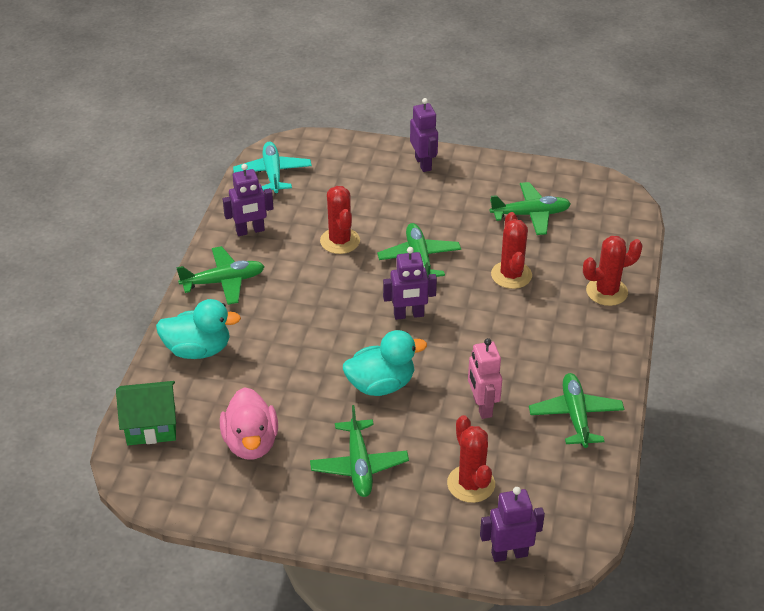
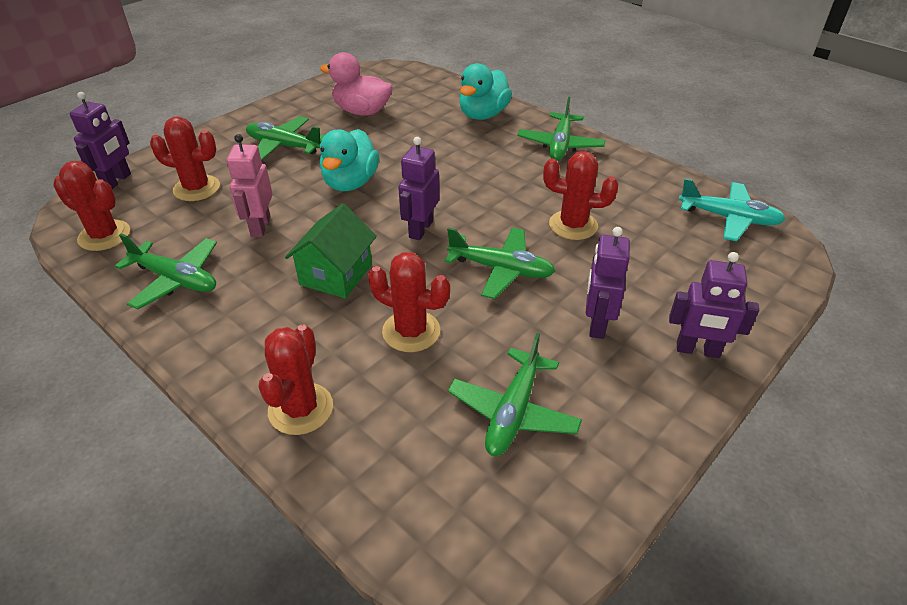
camera: 120 degrees right, 0 degrees up
green house [116,381,176,445] -> green house moved to [285,203,377,299]
purple robot [223,164,274,236] -> purple robot moved to [585,227,630,339]
pink robot [468,338,502,419] -> pink robot turned 105 degrees counterclockwise [227,134,273,237]
none -> red cactus [53,161,130,251]

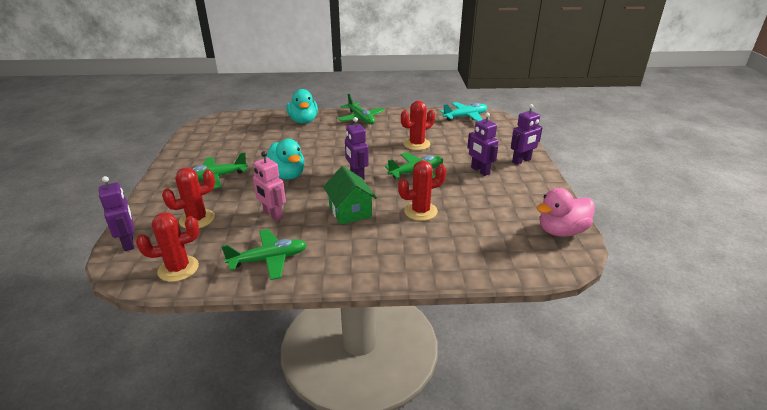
camera: 45 degrees left, 10 degrees down
red cactus [258,324,333,435] -> none
pink duck [320,52,393,116] -> pink duck moved to [537,188,595,237]
green plane [448,333,582,456] -> none

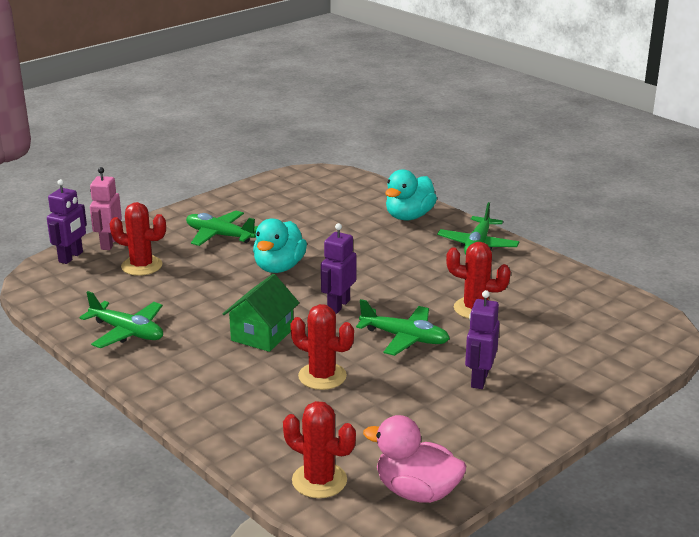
camera: 50 degrees right, 5 degrees down
red cactus [136,213,199,282] -> red cactus moved to [283,401,356,498]
pink robot [253,151,286,221] -> pink robot moved to [90,167,122,250]
turquoise plane [440,102,487,121] -> none
purple robot [511,104,543,165] -> none

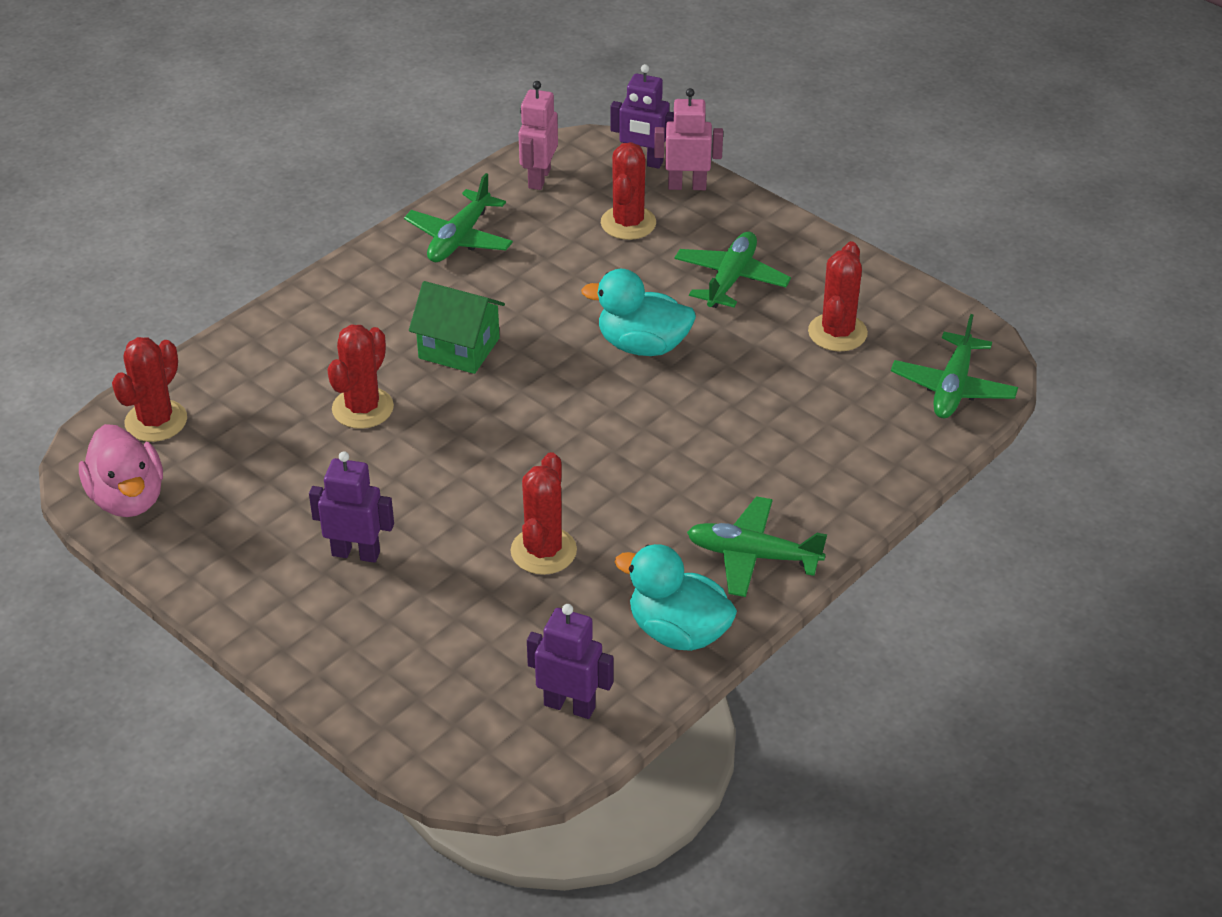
camera: 85 degrees right, 15 degrees up
purple robot [321,223,356,314] -> purple robot moved to [527,604,614,719]
green plane [356,299,450,356] -> green plane moved to [891,314,1018,418]
pink duck [363,415,466,503] -> pink duck turned 135 degrees clockwise [79,424,163,517]
turquoise duck [385,169,437,220] -> turquoise duck moved to [615,544,737,651]
none -> pink robot [518,81,558,190]
none -> red cactus [808,241,868,352]

